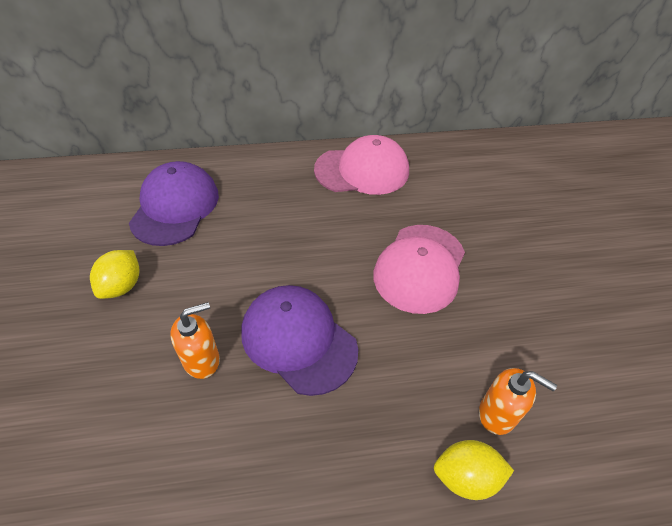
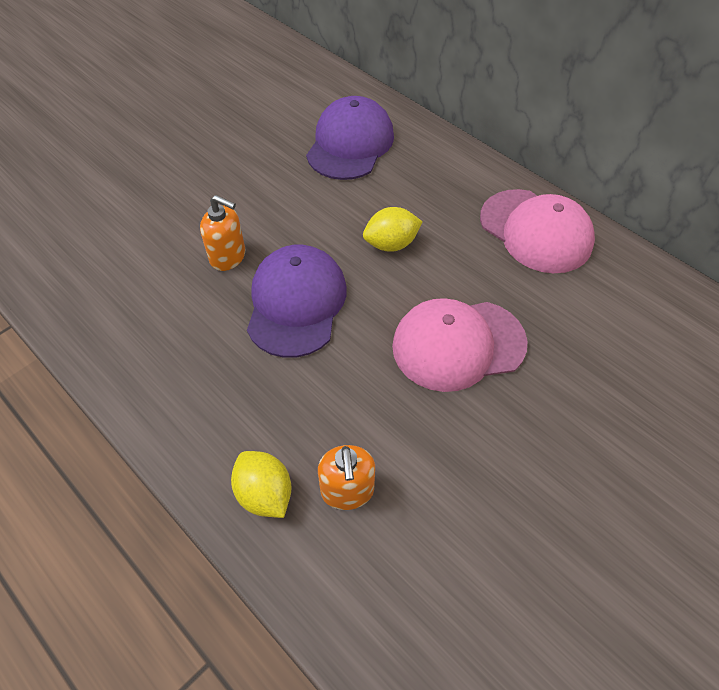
camera: 55 degrees right, 5 degrees up
yellow lemon [90,250,139,299] -> yellow lemon moved to [363,207,423,252]
purple cap [129,161,219,246] -> purple cap turned 45 degrees counterclockwise [306,96,394,180]

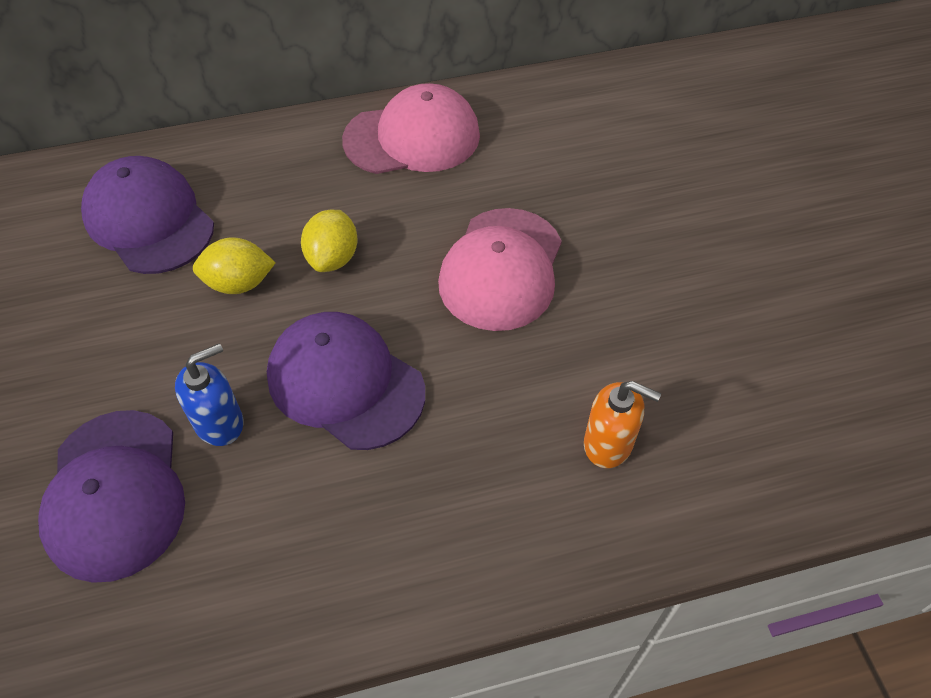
camera: 60 degrees left, 0 degrees up
orange soap dispenser [200,195,245,271] -> blue soap dispenser [175,343,243,446]
yellow lemon [231,451,292,518] -> yellow lemon moved to [193,237,275,294]
none -> purple cap [38,410,185,583]

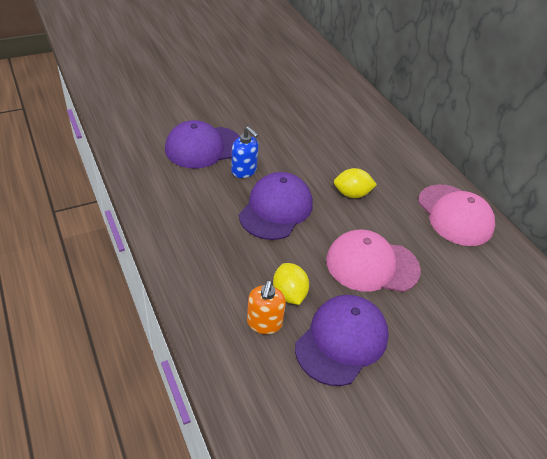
camera: 75 degrees right, 10 degrees down
purple cap [81,156,214,274] -> purple cap moved to [295,295,389,386]
yellow lemon [193,237,275,294] -> yellow lemon moved to [273,263,309,305]

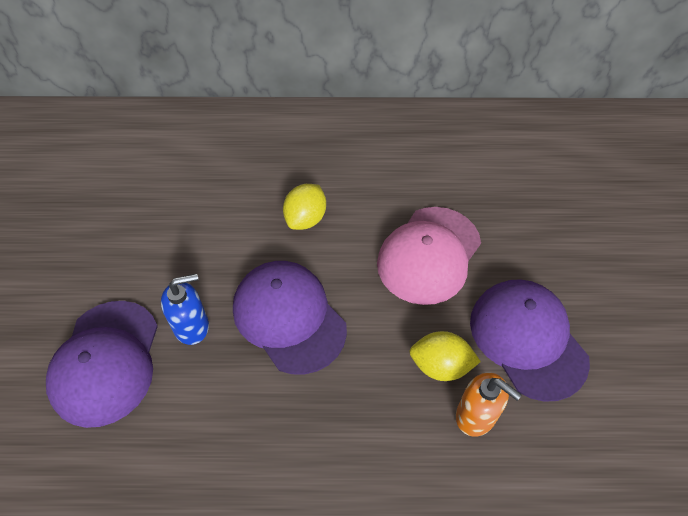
camera: 60 degrees left, 10 degrees up
pink cap [418,184,495,246] -> none

